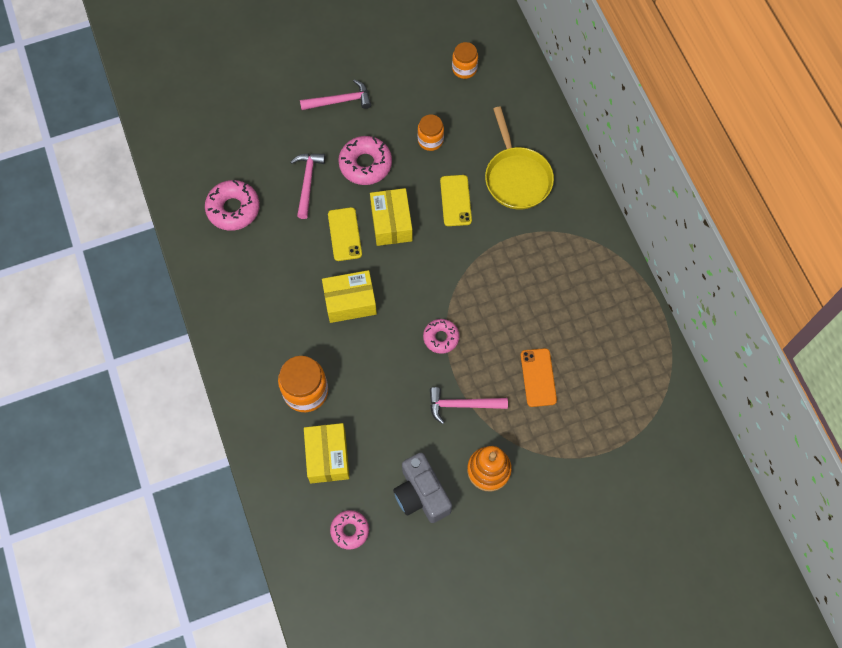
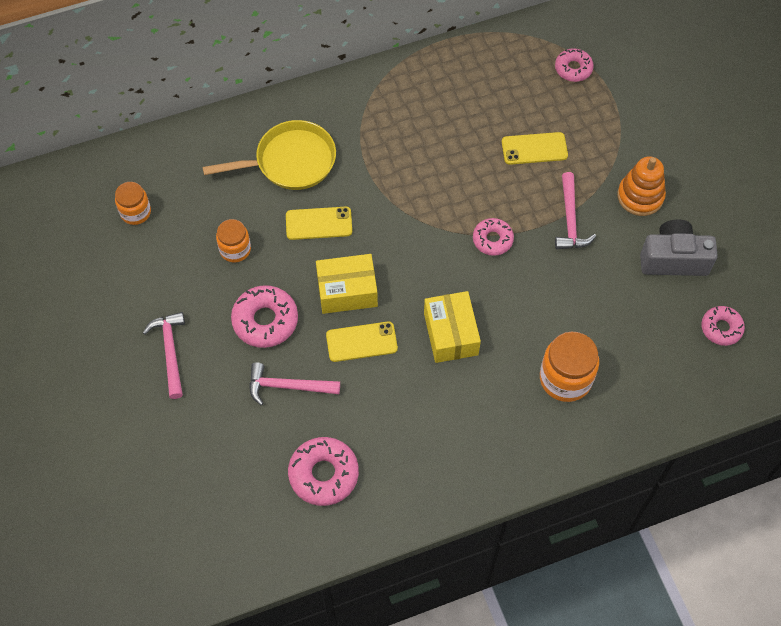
camera: 90 degrees left, 5 degrees down
yellow box [304,423,350,483] -> none
grey camera [393,453,452,523] -> grey camera turned 150 degrees counterclockwise [640,219,718,276]
orange phone [521,348,557,407] -> yellow phone [502,132,568,165]
none -> pink donut [555,48,594,82]

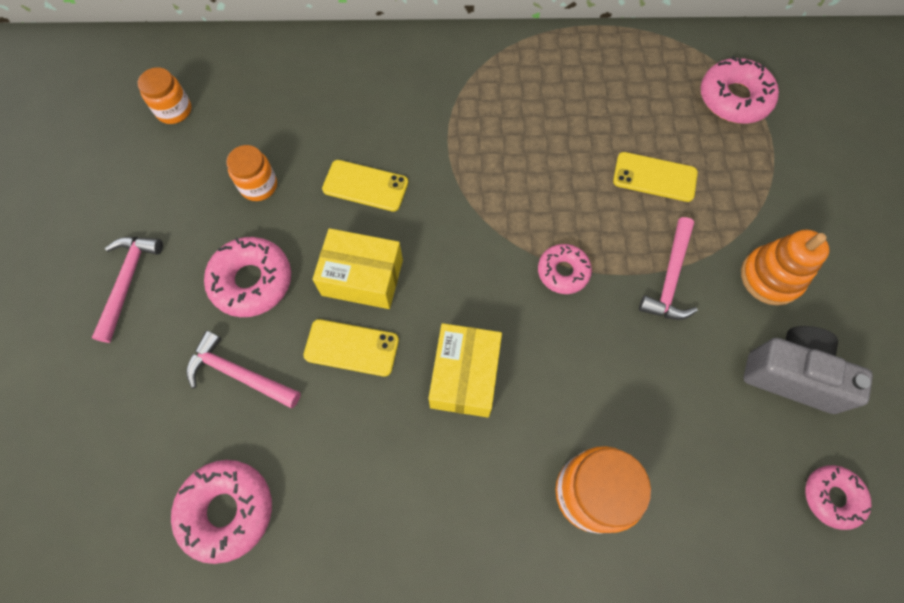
camera: 20 degrees right, 5 degrees up
yellow pan [202,120,336,190] -> none
pink donut [555,48,594,82] -> pink donut [701,56,779,124], size x1.57

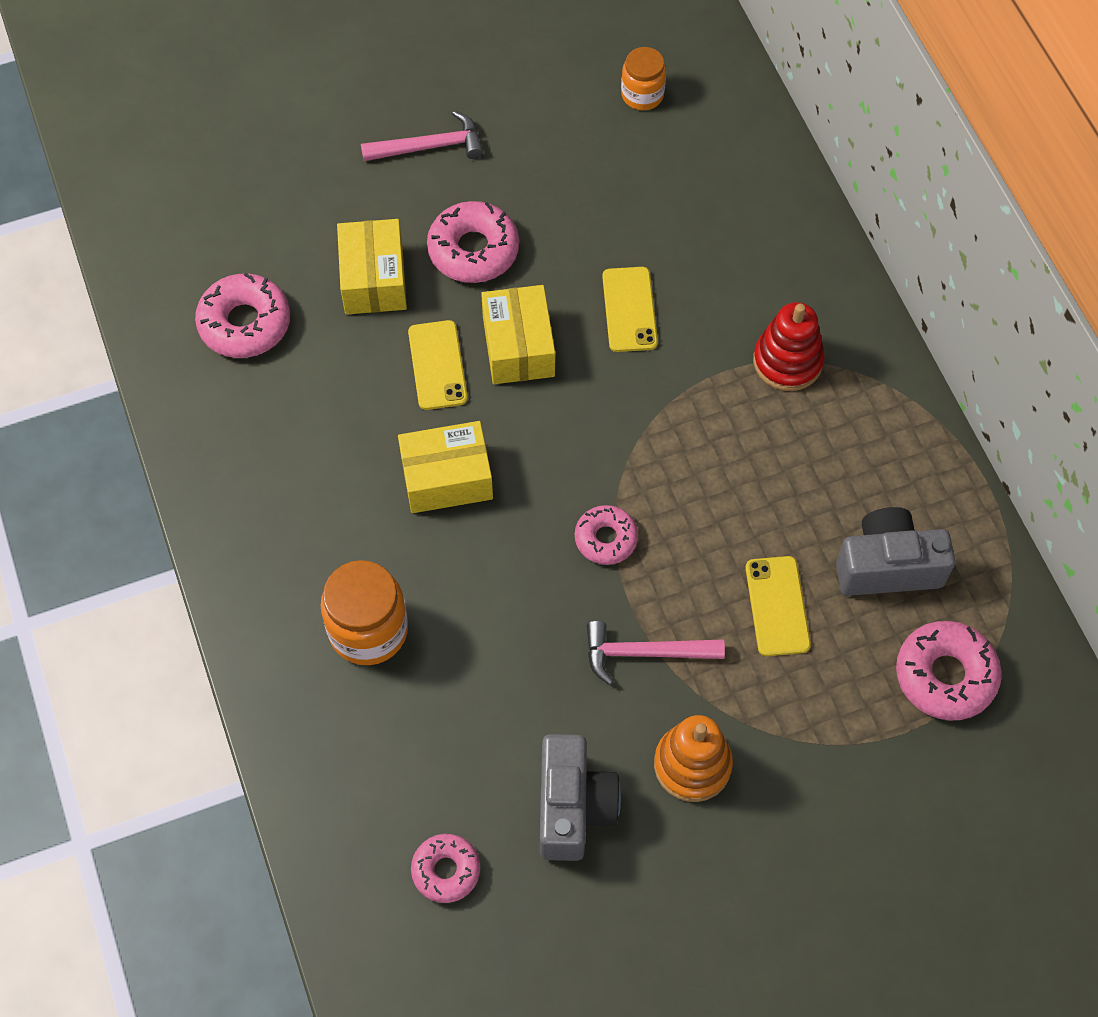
camera: 70 degrees right, 5 degrees down
pink hammer [186,331,301,408] -> yellow box [337,219,407,315]
orange jar [226,145,277,201] -> none
none -> red stacking toy [753,302,825,391]
none -> grey camera [836,507,955,596]

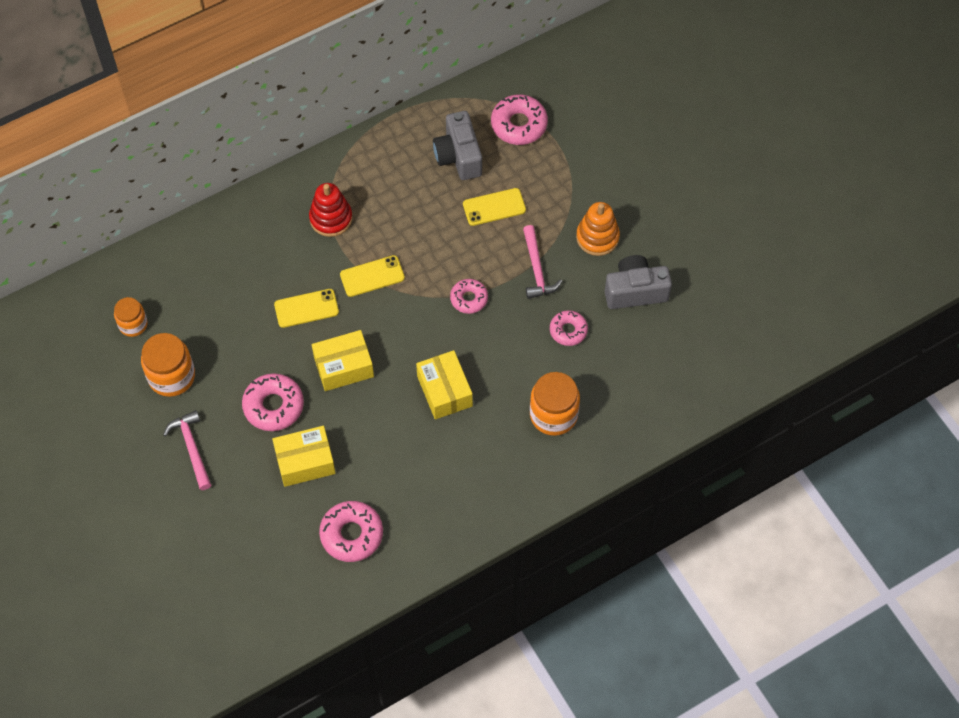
camera: 100 degrees left, 0 degrees up
yellow phone [408,320,468,410] -> yellow phone moved to [340,255,405,297]
pink donut [411,834,480,903] -> pink donut moved to [550,310,588,346]
none -> orange jar [141,333,195,397]

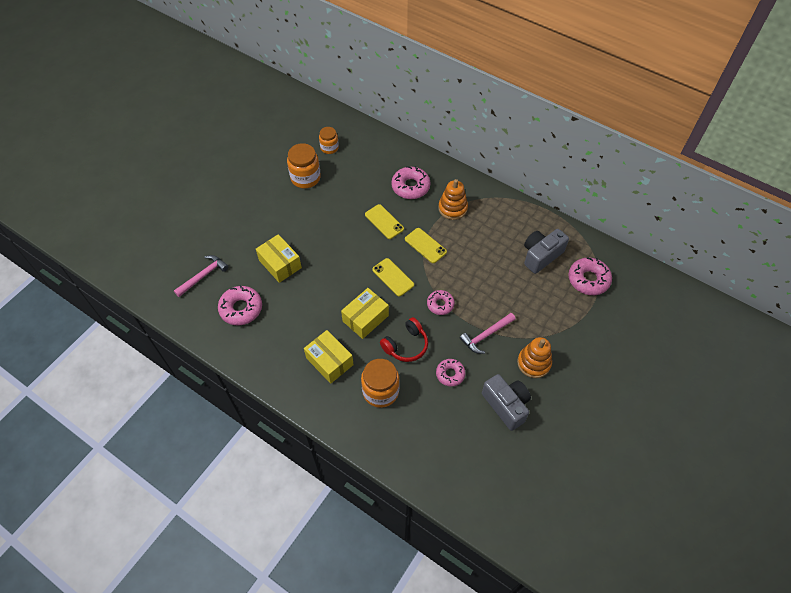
camera: 65 degrees right, 5 degrees down
pink hammer [163,410,211,490] -> pink hammer moved to [174,255,229,297]
pink donut [242,373,304,431] -> pink donut moved to [391,166,431,199]
red stacking toy [309,183,353,237] -> orange stacking toy [438,179,468,220]
yellow box [312,330,374,391] -> yellow box moved to [304,330,354,384]
yellow phone [463,188,526,226] -> yellow phone moved to [372,258,414,296]
none -> red headphones [380,317,428,362]

